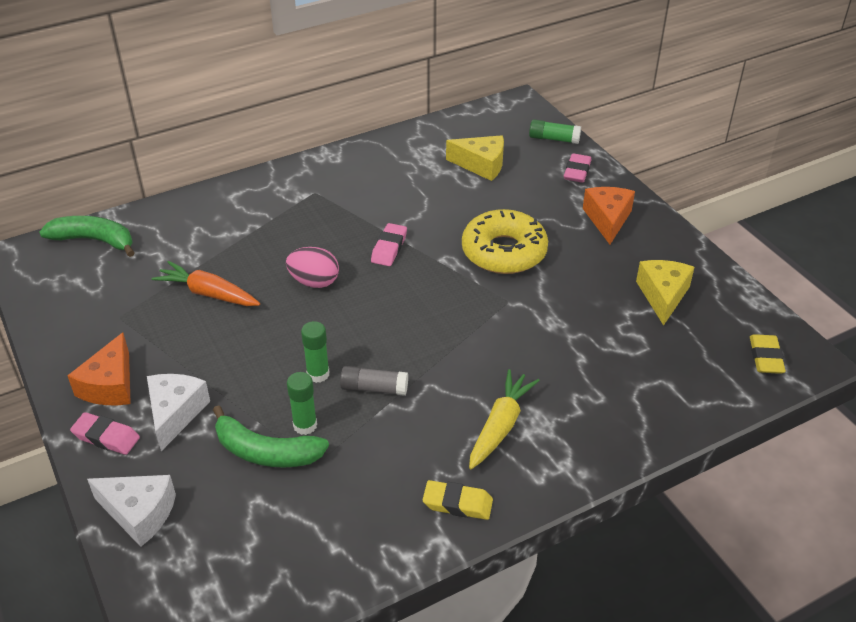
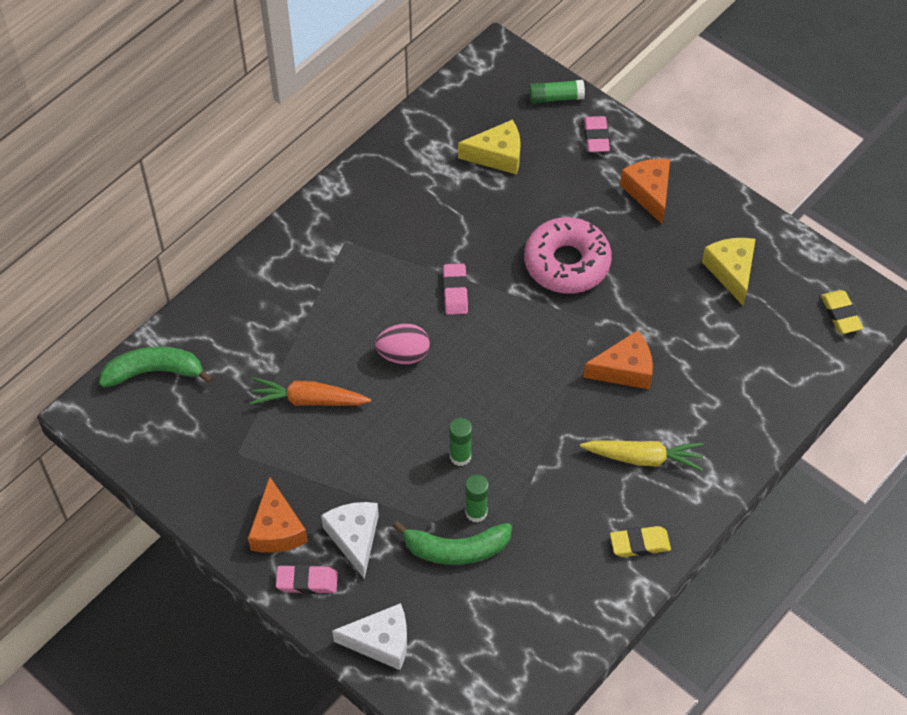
camera: 20 degrees left, 15 degrees up
grey glue stick [340,366,408,396] -> none
yellow donut [462,209,548,274] -> pink donut [524,217,612,294]
yellow carrot [469,369,540,469] -> yellow carrot turned 90 degrees clockwise [580,440,704,471]
none -> orange cheese [583,330,653,390]

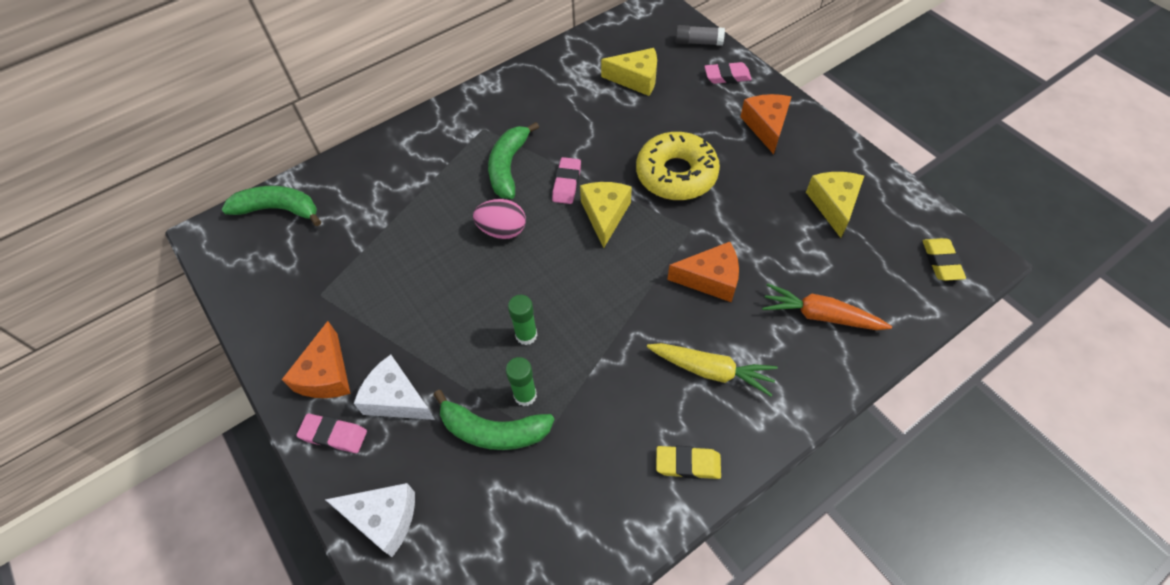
camera: 15 degrees right, 0 degrees up
orange carrot [250,378,371,406] -> orange carrot moved to [762,283,892,330]
white cheese [321,502,379,579] -> white cheese turned 60 degrees counterclockwise [354,355,435,420]
pink donut [524,217,612,294] -> yellow donut [636,132,720,200]
green glue stick [529,80,585,103] -> grey glue stick [675,25,725,46]
pink eraser [584,116,610,152] -> pink eraser turned 75 degrees clockwise [704,62,752,84]
none -> green banana [488,122,539,199]
none -> yellow cheese [580,182,632,248]

